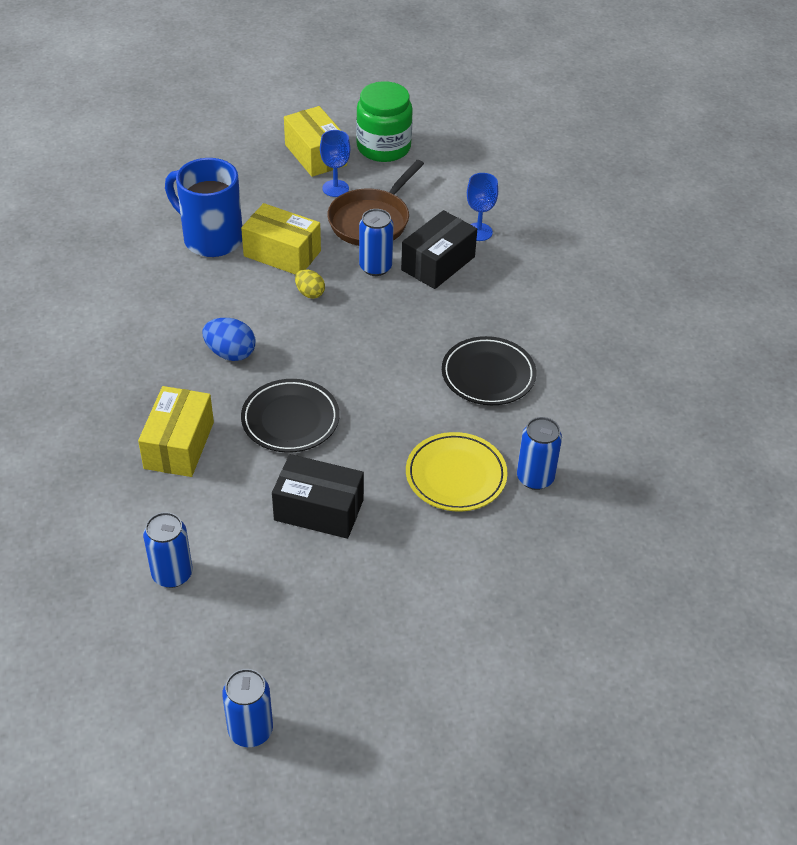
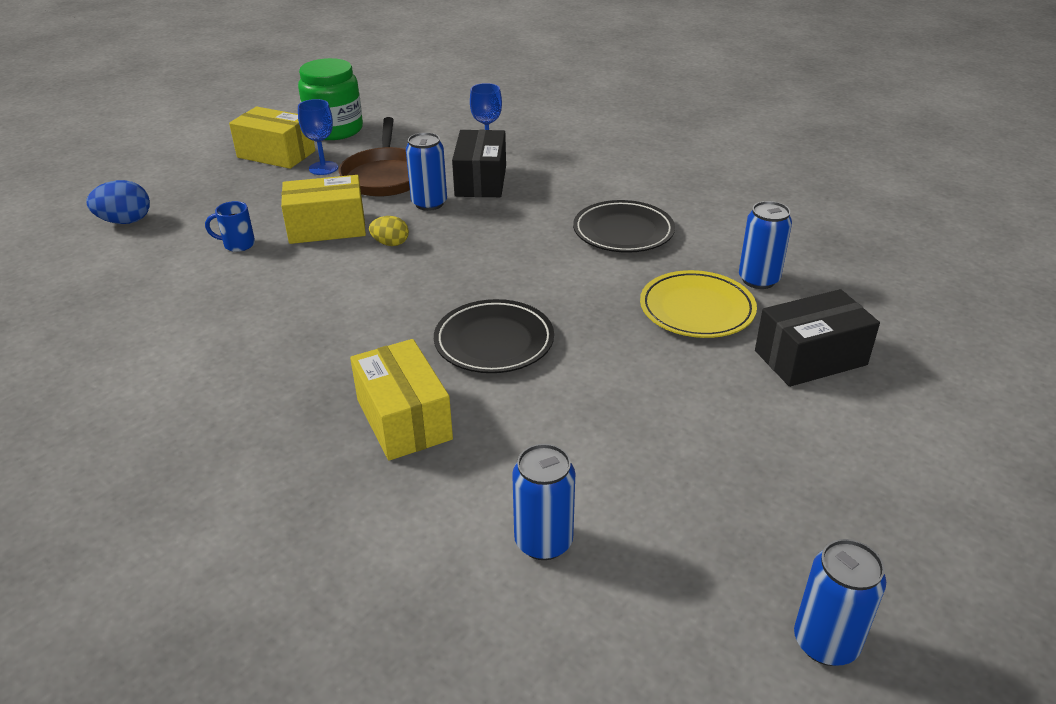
camera: 35 degrees left, 10 degrees down
blue mug [165,158,242,257] -> blue mug [205,201,255,252], size x0.43
blue egg [202,318,255,361] -> blue egg moved to [86,180,150,224]
black box [272,454,364,539] -> black box moved to [755,289,880,387]

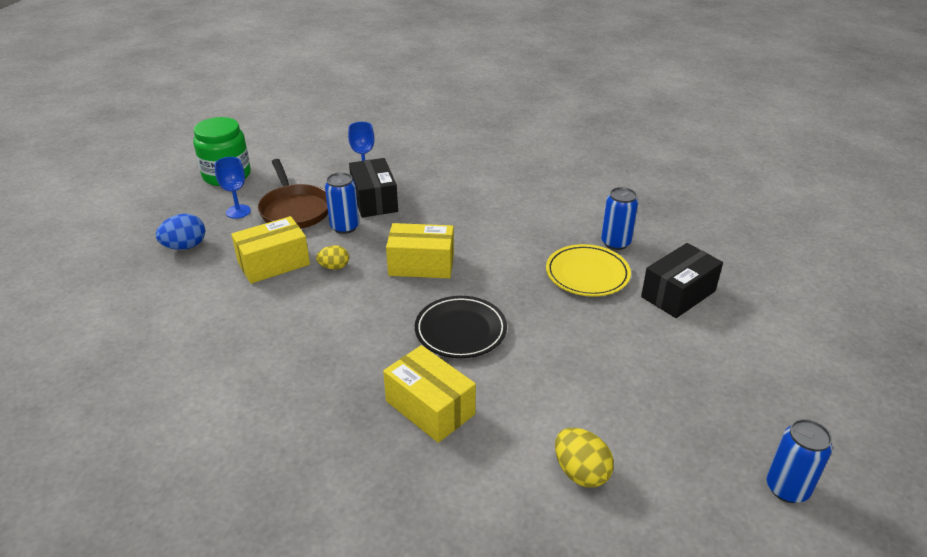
camera: 20 degrees left, 0 degrees up
blue egg [86,180,150,224] -> blue egg moved to [156,214,205,250]
blue mug [205,201,255,252] -> none
yellow box [229,107,315,169] -> yellow box moved to [386,223,454,278]
blue can [512,444,575,560] -> yellow egg [555,428,614,488]
black plate [573,200,675,253] -> none

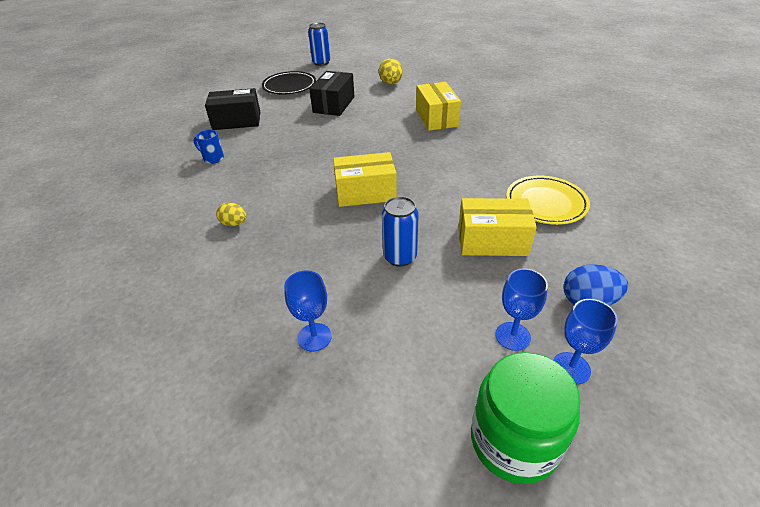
camera: 145 degrees left, 5 degrees up
brown pan [258,159,328,229] -> none
yellow egg [316,245,349,270] -> yellow egg moved to [216,202,246,226]
black box [349,158,398,218] -> black box moved to [309,71,355,116]
yellow box [386,223,454,278] -> yellow box turned 45 degrees counterclockwise [333,152,397,207]
black plate [415,296,507,358] -> black plate moved to [262,71,316,95]
yellow plate [546,244,631,297] -> yellow plate moved to [506,176,590,225]
blue can [601,187,638,250] -> blue mug [194,130,224,164]
none -> blue goblet [553,299,618,384]

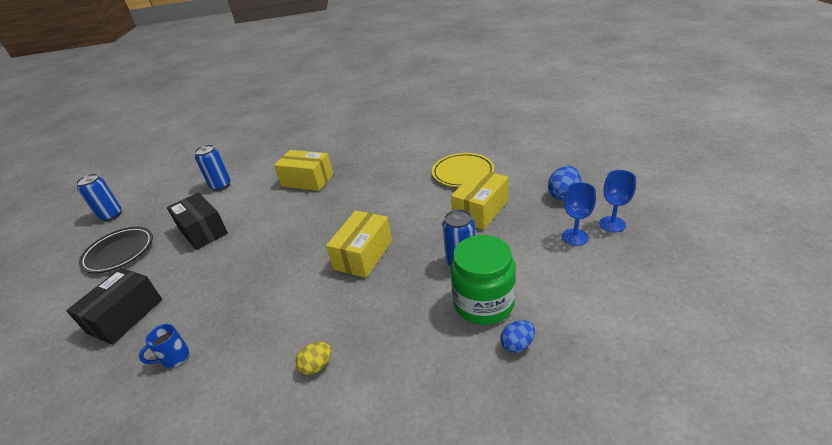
camera: 55 degrees left, 5 degrees down
blue goblet [284,270,332,352] -> blue egg [500,320,535,353]
yellow egg [379,58,403,85] -> blue can [194,145,231,191]
green jar [471,352,580,484] -> green jar moved to [450,235,516,325]

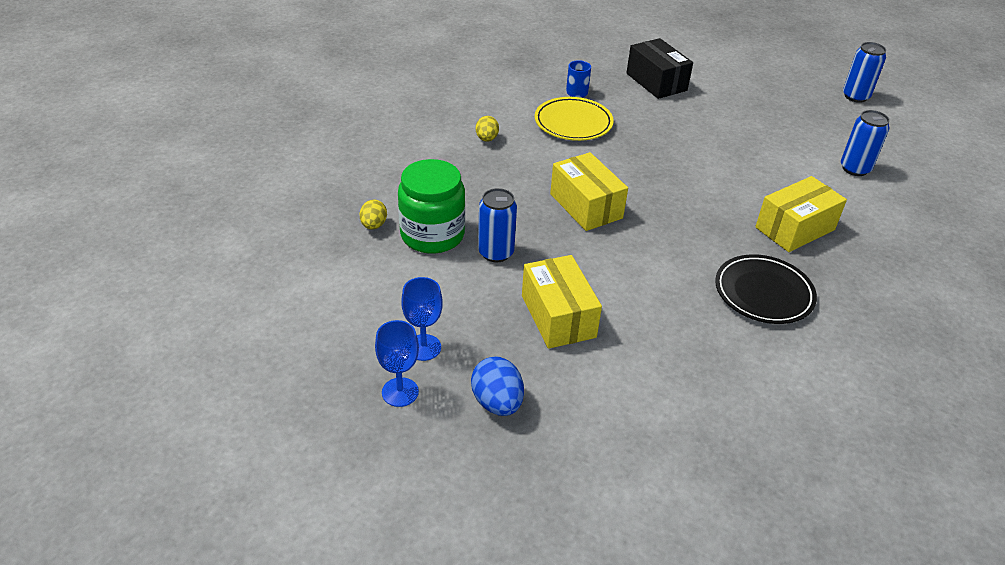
camera: 120 degrees right, 5 degrees up
black plate [79,227,153,273] -> black plate moved to [715,254,817,324]
black box [167,192,228,250] -> none
yellow plate [432,153,494,187] -> yellow plate moved to [535,97,614,141]
blue egg [500,320,535,353] -> yellow egg [360,200,387,229]

